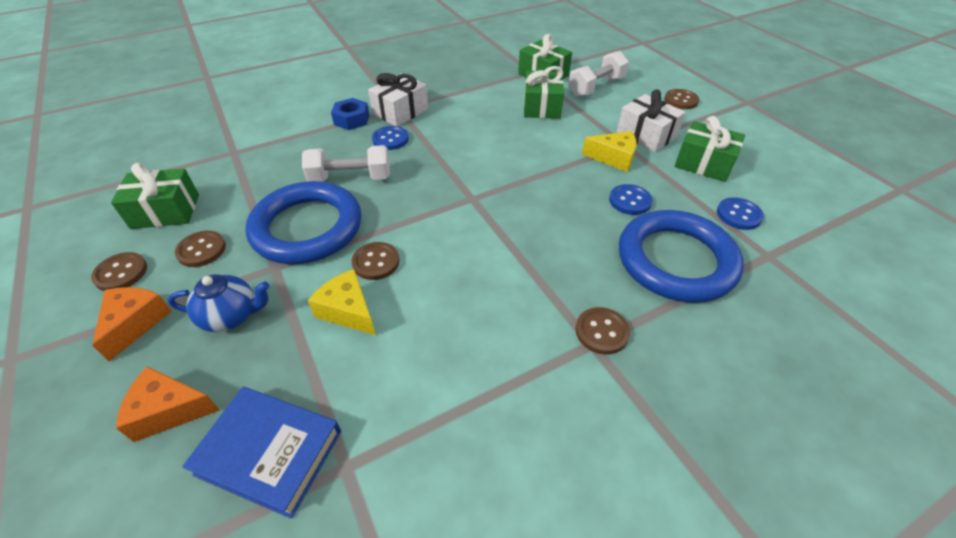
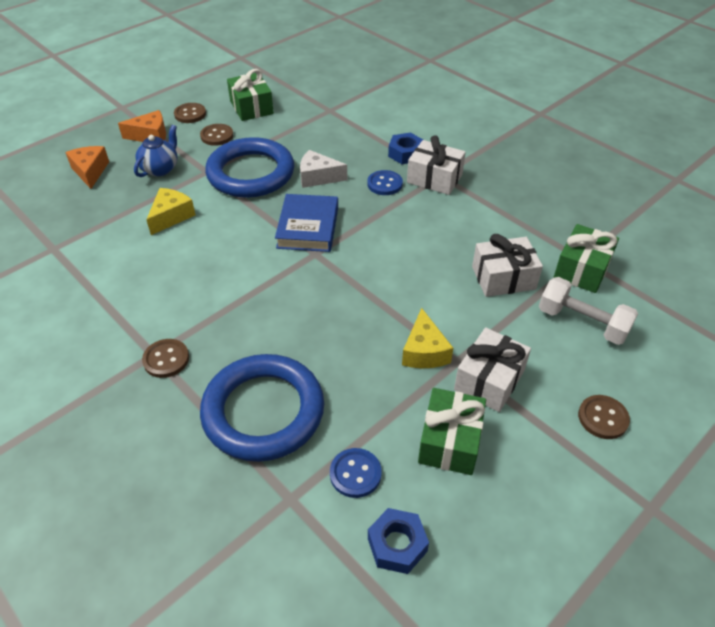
camera: 75 degrees right, 0 degrees up
blue teapot [168,274,270,332] -> blue teapot turned 135 degrees counterclockwise [134,125,178,177]
blue book [182,387,341,519] -> blue book moved to [275,194,338,252]
white dumbbell [302,145,390,182] -> white cheese [300,150,347,188]
brown button [351,242,399,280] -> none
green gift [524,66,564,119] -> white gift [472,234,543,297]
blue button [609,184,653,215] -> none
none -> blue nut [368,508,429,574]

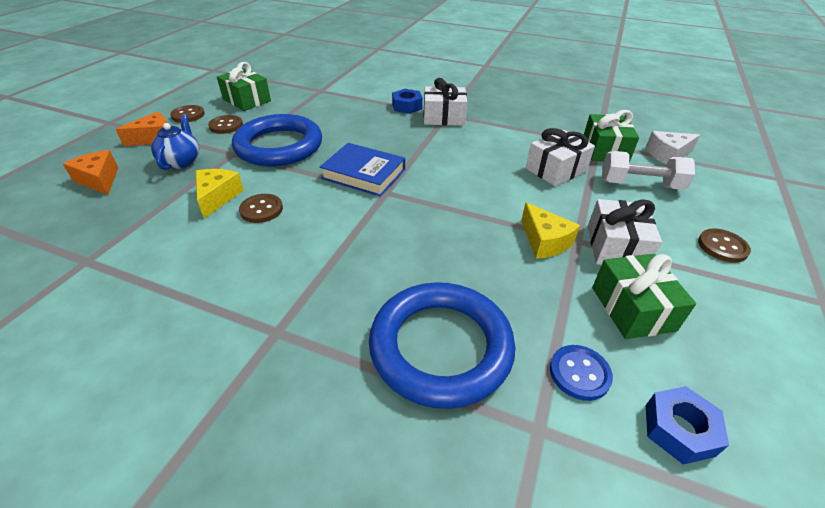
camera: 25 degrees left, 5 degrees down
brown button [142,339,189,378] -> brown button moved to [239,194,283,223]
blue book [275,194,338,252] -> blue book turned 45 degrees counterclockwise [320,143,405,197]
white cheese [300,150,347,188] -> white cheese moved to [645,131,700,165]
blue button [367,170,403,195] -> none

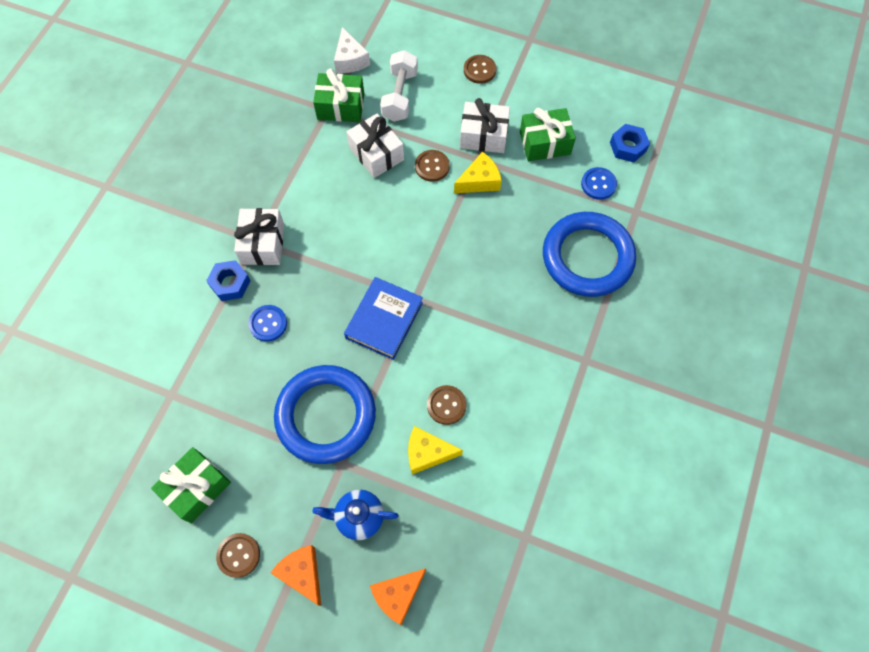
camera: 90 degrees left, 25 degrees up
brown button [208,115,243,134] -> brown button moved to [415,150,450,182]
none -> blue button [248,305,287,342]

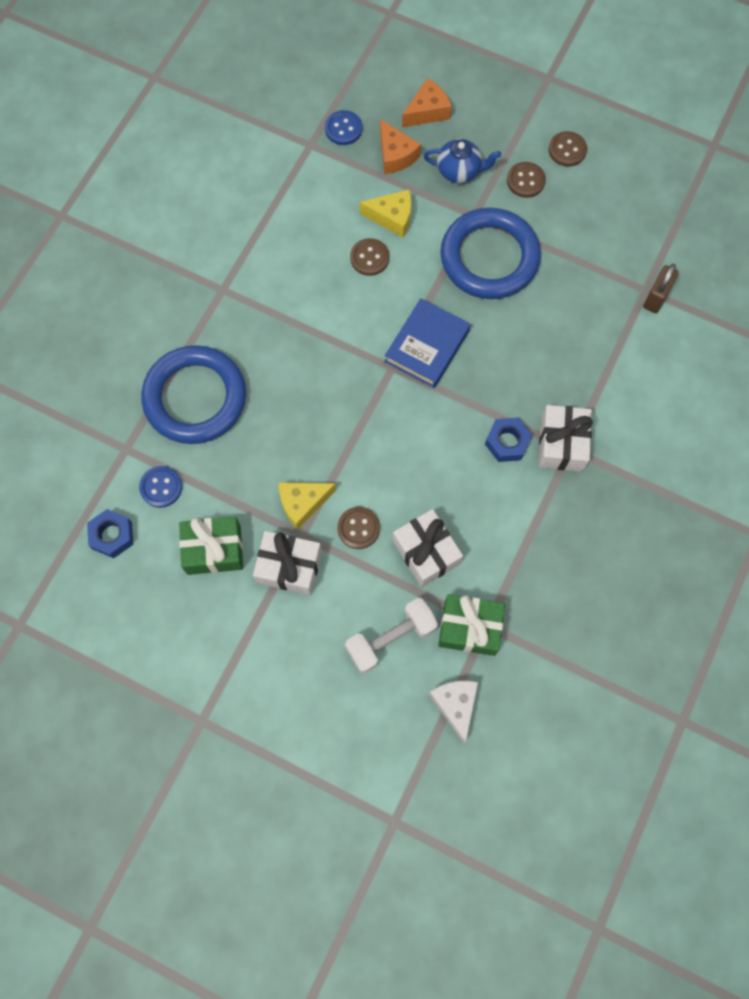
camera: 175 degrees left, 5 degrees up
green gift [151,447,231,523] -> none
blue nut [206,260,251,301] -> blue nut moved to [485,417,532,462]
blue button [248,305,287,342] -> blue button moved to [325,110,363,145]
orange cheese [271,545,321,606] -> orange cheese moved to [380,119,421,174]
white dumbbell [380,50,418,122] -> white dumbbell turned 45 degrees clockwise [345,598,438,673]
brown button [464,55,496,84] -> brown button moved to [507,162,546,198]
none -> brown padlock [643,264,679,313]

